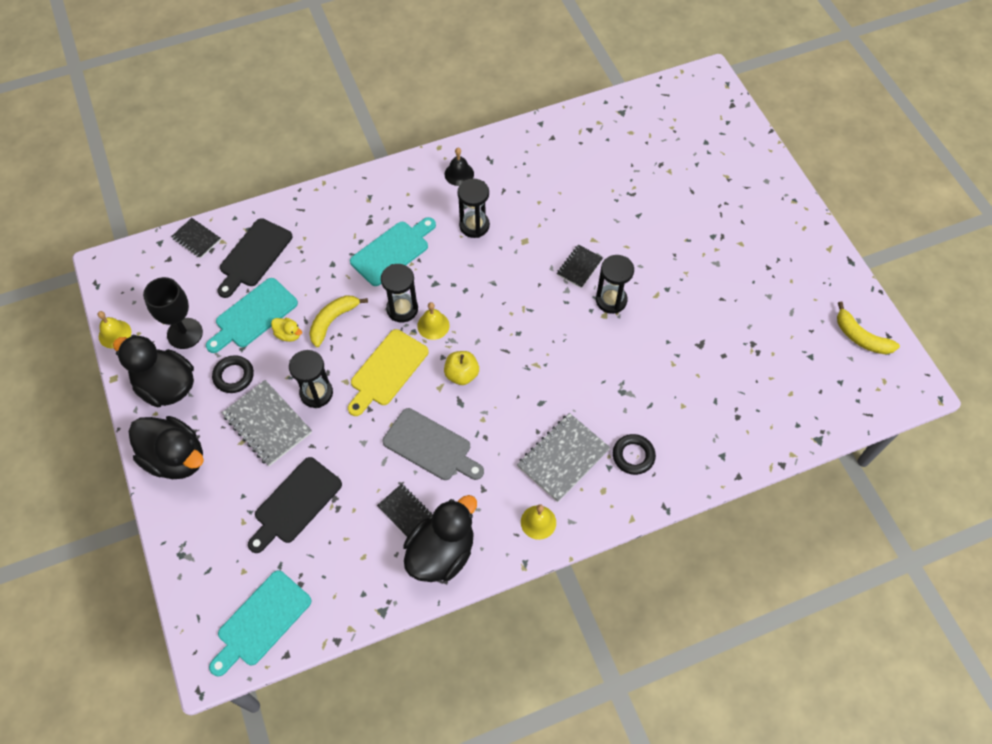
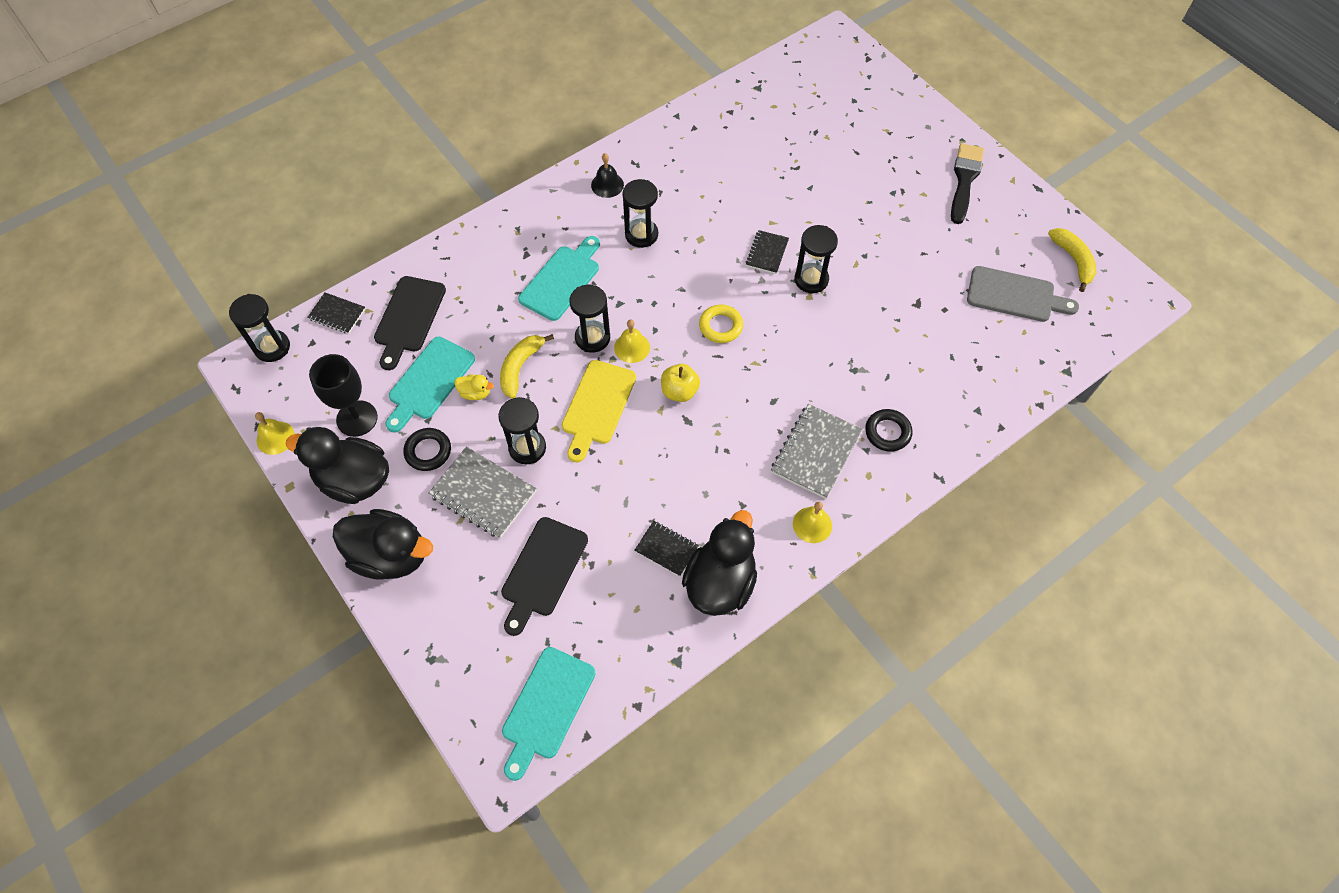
camera: 15 degrees left, 0 degrees up
grey cutting board [383,408,484,480] -> grey cutting board moved to [967,266,1079,322]
yellow banana [837,302,900,354] -> yellow banana turned 135 degrees counterclockwise [1048,228,1096,292]
none -> black hourglass [229,294,290,362]
none -> yellow ring [699,305,743,343]
none -> black brush [951,143,984,224]

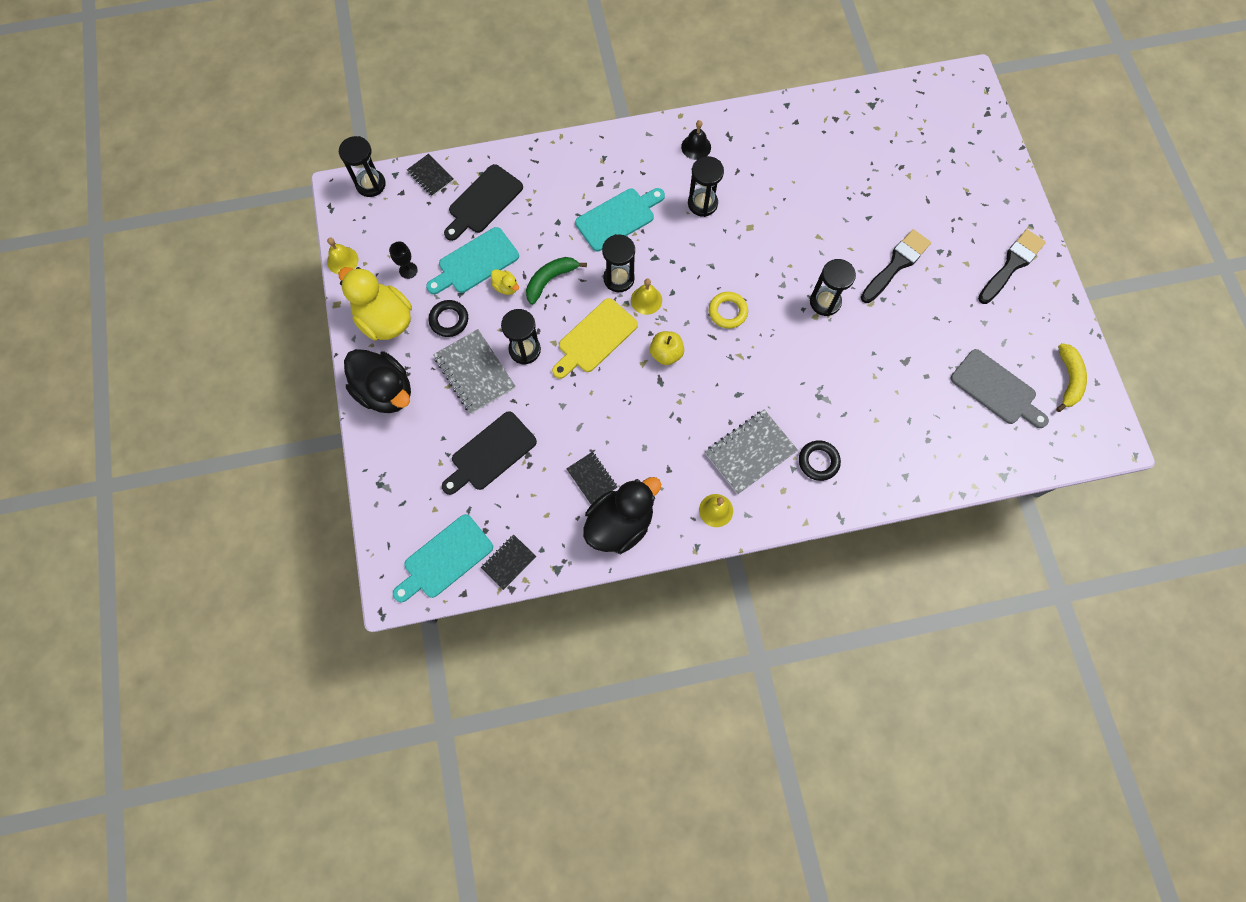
camera: 25 degrees right, 10 degrees up
black duck [285,427,389,504] -> yellow duck [339,267,412,341]
black goblet [309,354,378,437] -> black goblet [389,241,418,279], size x0.54
yellow banana [500,334,554,399] -> green banana [526,257,587,305]
black notebook [746,230,789,274] -> black notebook moved to [480,534,536,590]
none -> black brush [861,229,931,303]

